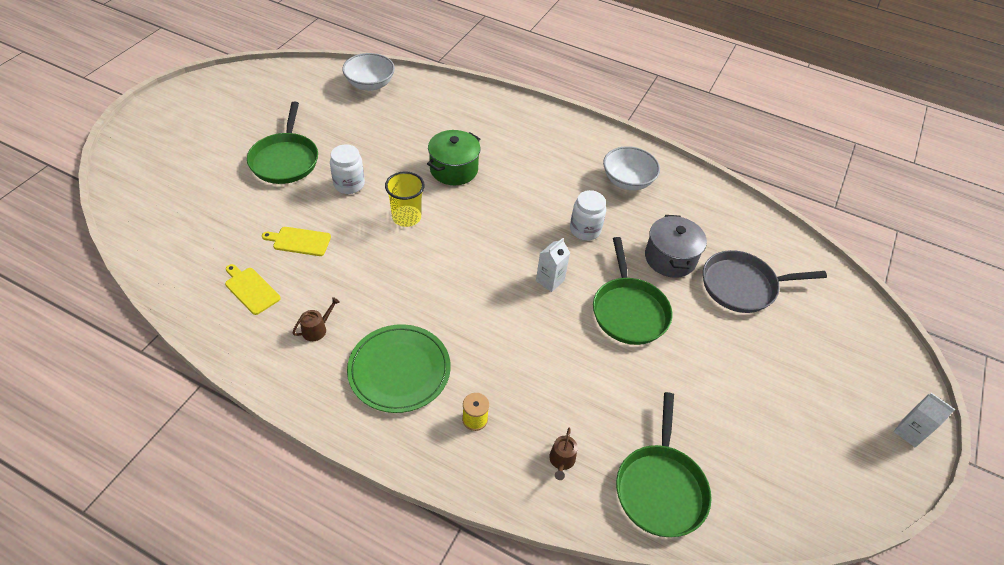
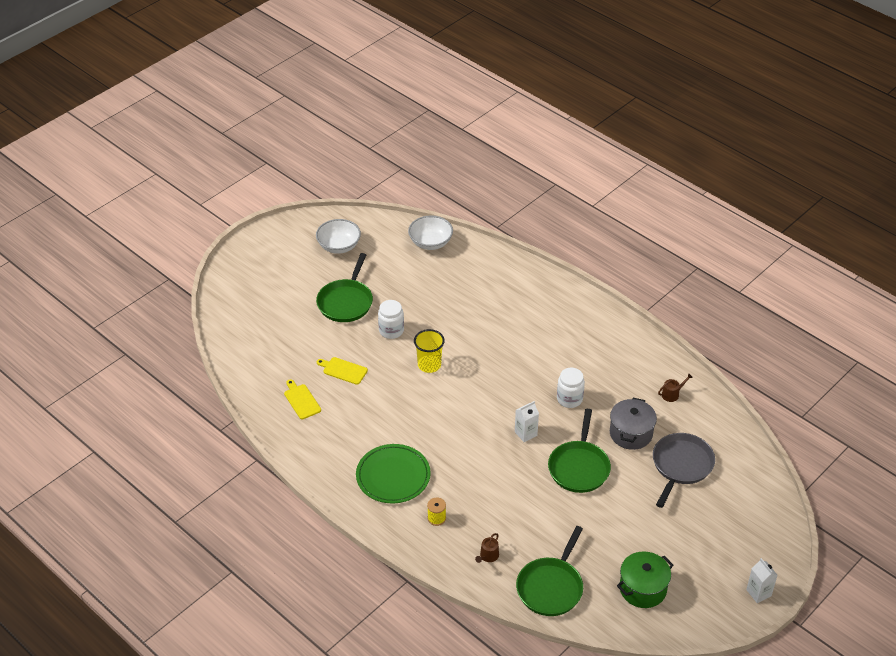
camera: 20 degrees right, 5 degrees down
brown watering can [292,297,340,341] -> brown watering can moved to [658,373,693,402]
green pot [427,130,481,185] -> green pot moved to [617,551,673,608]
white bowl [603,146,660,190] -> white bowl moved to [316,219,361,254]
grey pan [703,250,827,313] -> grey pan turned 105 degrees clockwise [653,433,715,508]

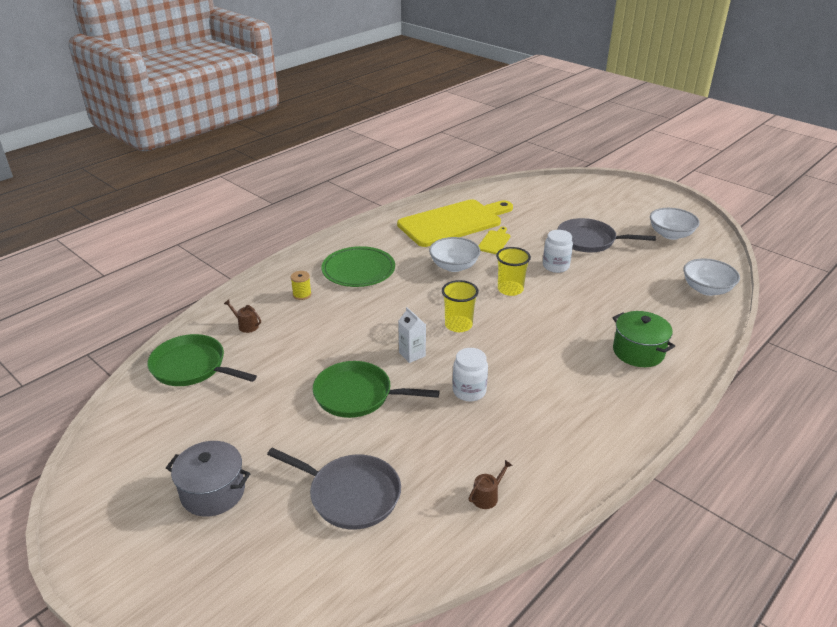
camera: 90 degrees right, 10 degrees down
yellow cutting board [284,379,321,419] -> yellow cutting board [397,199,513,247], size x2.47
green pan [316,253,373,322] -> grey pan [557,218,656,252]
grey pot [610,398,657,450] -> grey pot moved to [166,441,251,517]
green pot [617,551,673,608] -> green pot moved to [613,311,675,367]
brown watering can [658,373,693,402] -> brown watering can turned 105 degrees counterclockwise [468,460,513,509]
white carton [746,558,777,603] -> none
none -> white bowl [429,237,480,272]
none -> yellow cup [442,280,479,332]

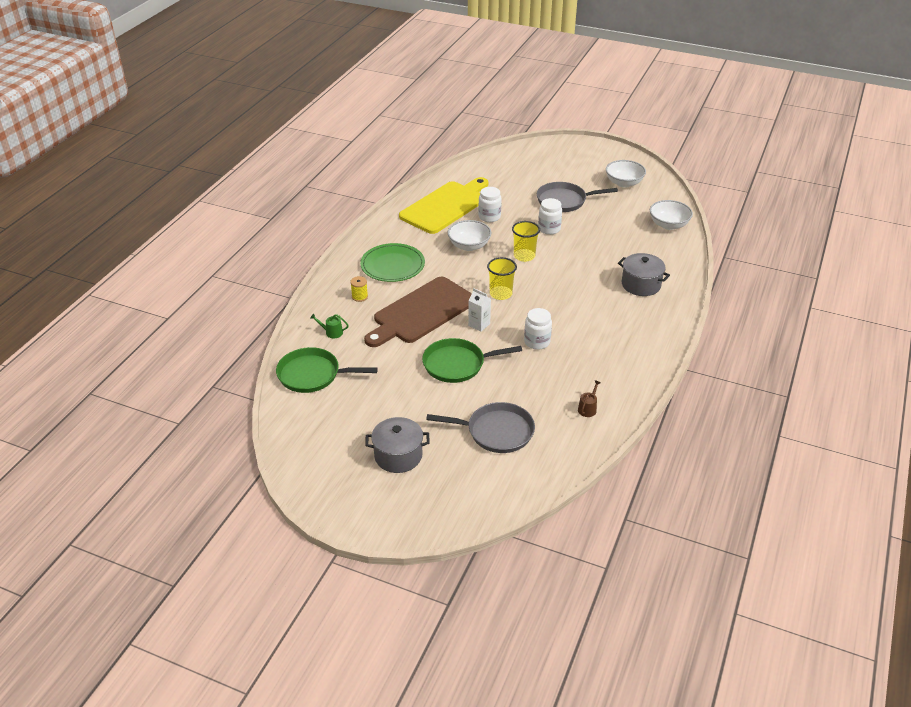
camera: 20 degrees left, 5 degrees up
brown watering can [224,300,261,333] -> green watering can [310,314,349,338]
yellow cutting board [478,227,511,254] -> white jar [478,187,502,222]
green pot [613,311,675,367] -> grey pot [618,253,670,296]
none -> brown cutting board [364,276,472,347]

